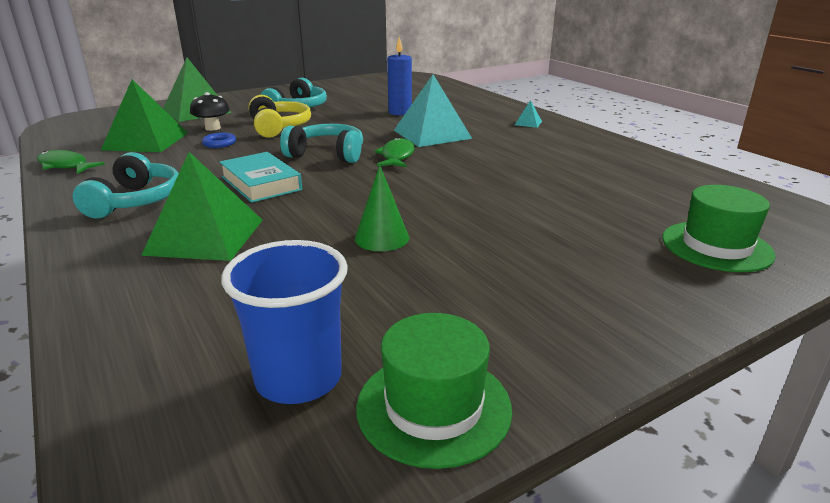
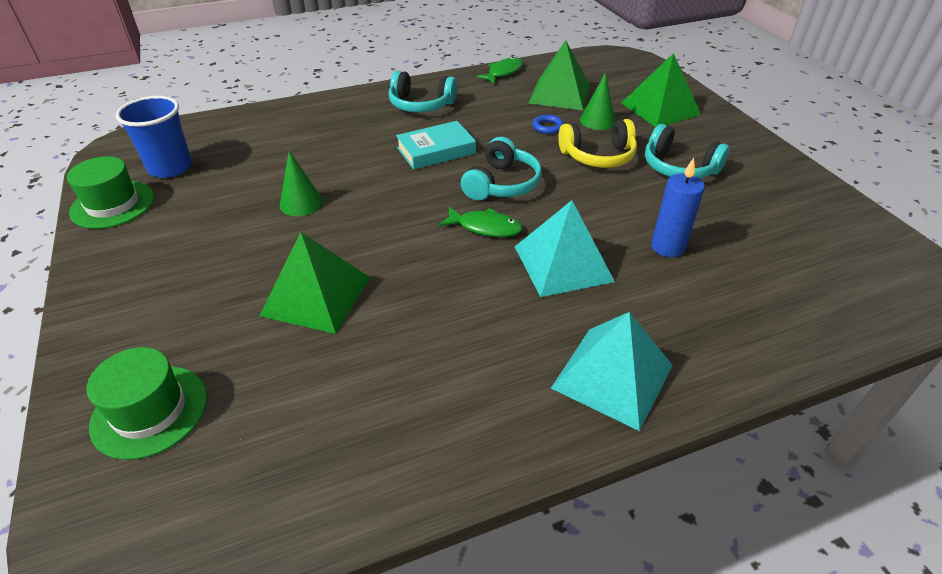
camera: 100 degrees right, 15 degrees up
green pyramid [141,152,263,261] -> green pyramid moved to [260,232,370,334]
black mushroom [190,92,230,131] -> green cone [580,72,616,130]
turquoise pyramid [515,100,542,128] -> turquoise pyramid [551,312,673,431], size x2.40

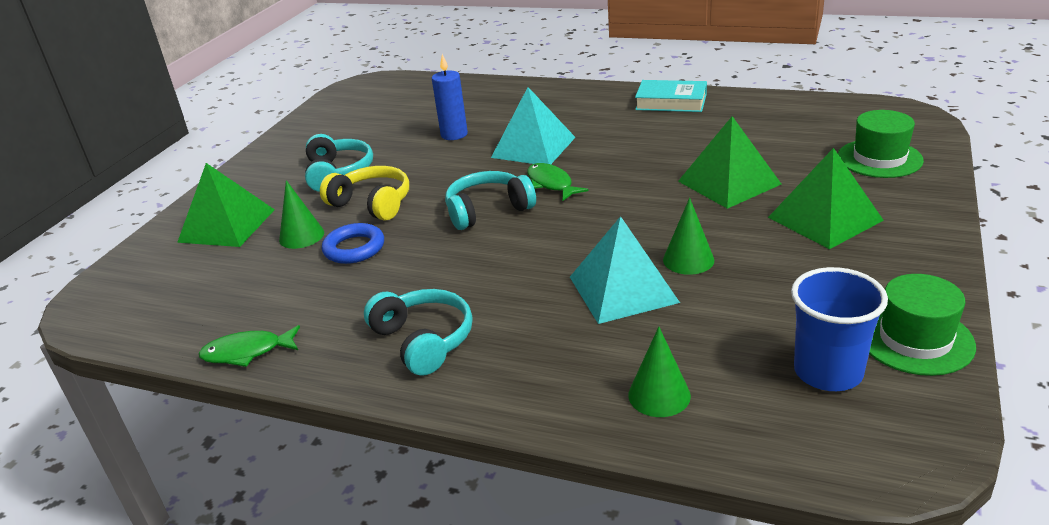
camera: 135 degrees left, 10 degrees down
turquoise book [396,121,476,170] -> turquoise book moved to [635,80,707,112]
green pyramid [528,40,590,110] -> green pyramid moved to [768,148,884,249]
blue ring [532,115,564,134] -> blue ring [322,223,384,264], size x1.55
turquoise pyramid [551,312,673,431] -> turquoise pyramid moved to [570,216,680,324]
none -> green cone [628,327,691,417]

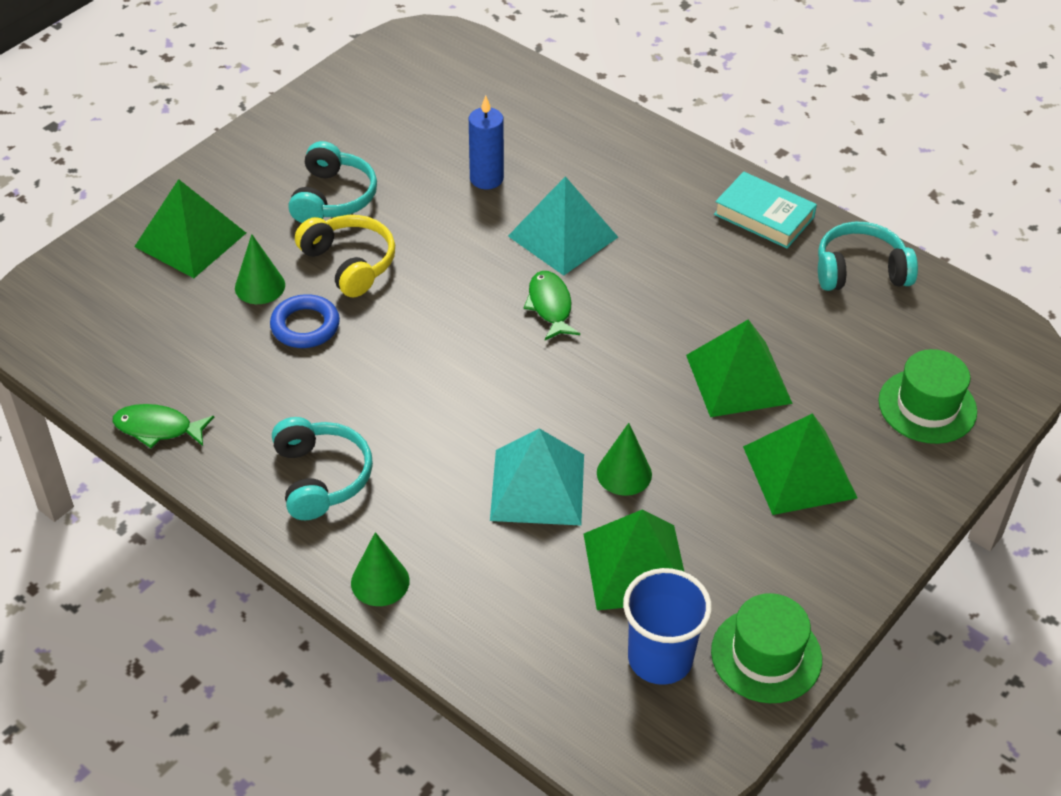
camera: 15 degrees right, 15 degrees up
turquoise headphones [445,171,536,230] -> turquoise headphones moved to [818,222,918,291]
green cone [628,327,691,417] -> green cone moved to [351,532,410,606]
none -> green pyramid [584,509,684,610]

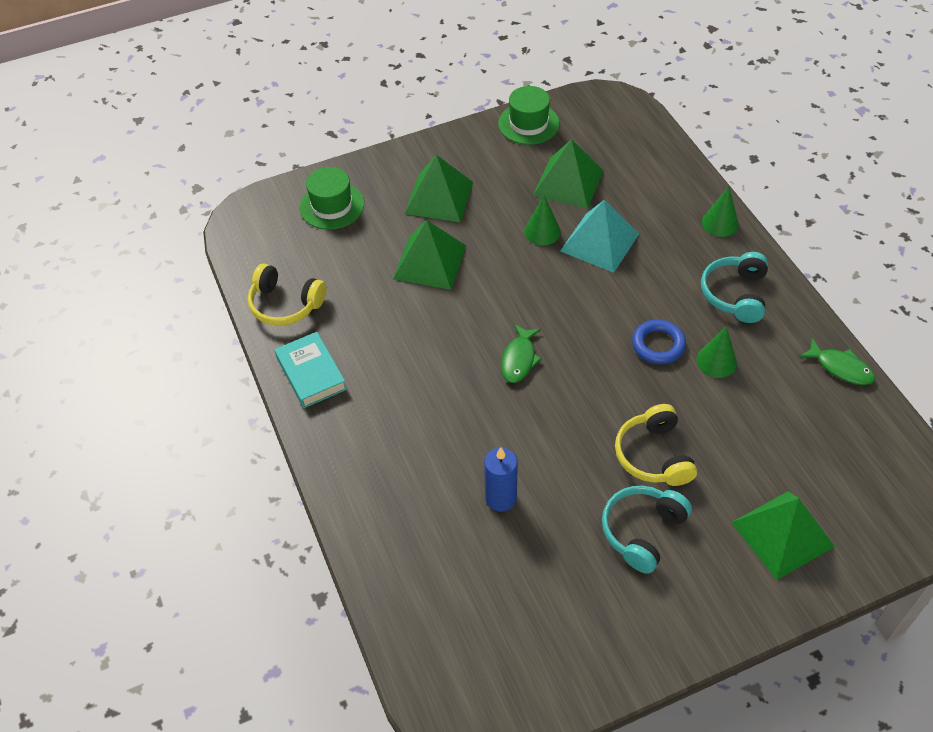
camera: 150 degrees left, 5 degrees up
green cone [235,234,285,304] -> green cone moved to [696,327,737,378]
blue ring [270,294,340,348] -> blue ring moved to [632,319,686,364]
turquoise pyramid [508,176,618,276] -> none
blue cup [623,568,712,685] -> none
turquoise headphones [818,222,918,291] -> yellow headphones [248,263,327,326]

